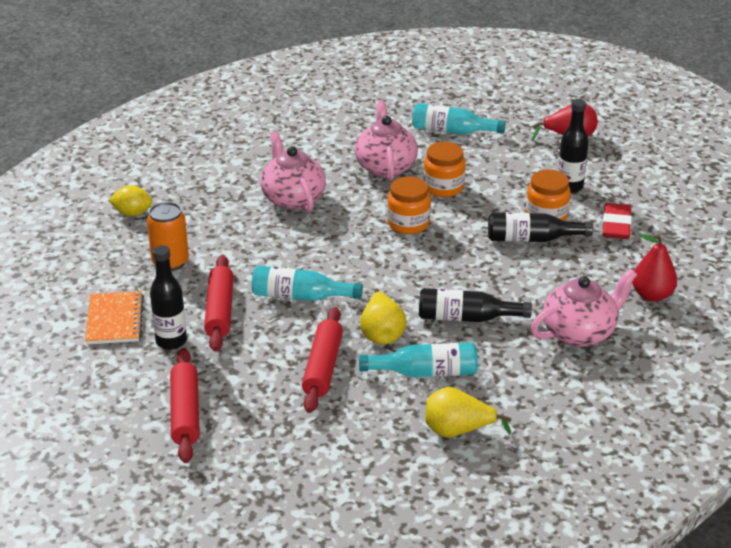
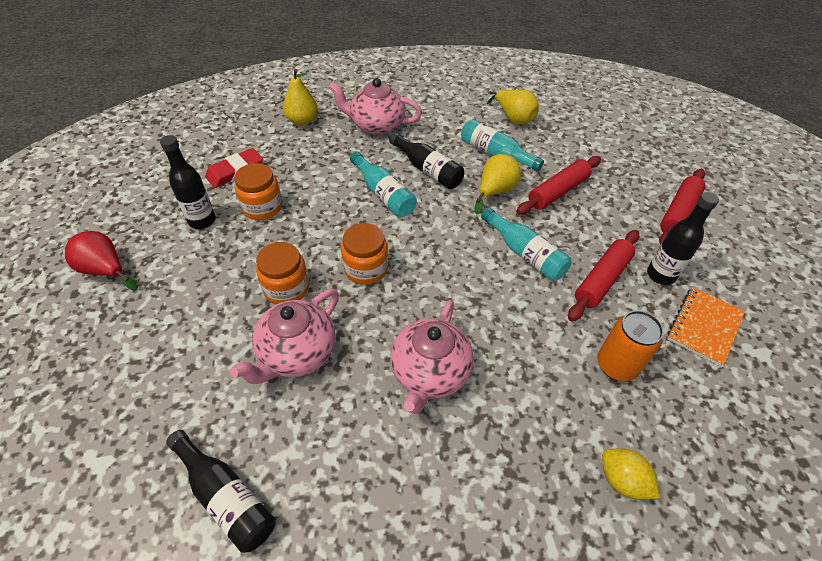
camera: 140 degrees left, 15 degrees up
turquoise bottle [412,103,506,134] -> turquoise bottle moved to [350,152,417,217]
black bottle [488,213,593,242] -> black bottle moved to [166,430,275,553]
red pear [632,234,677,302] -> yellow pear [283,69,318,126]

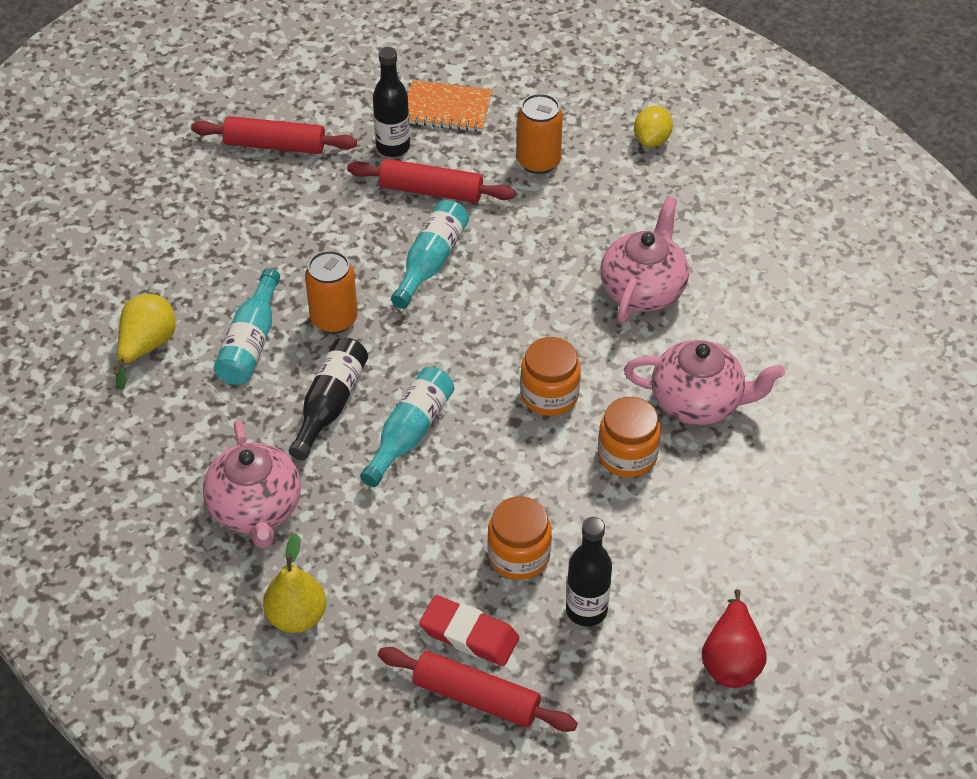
camera: 115 degrees left, 0 degrees up
black bottle [166,430,275,553] -> none
pink teapot [390,300,474,414] -> pink teapot turned 60 degrees counterclockwise [600,196,689,323]
yellow pear [475,154,521,215] -> orange can [305,250,358,334]
red rolling pin [516,156,601,215] -> red rolling pin moved to [378,647,578,732]

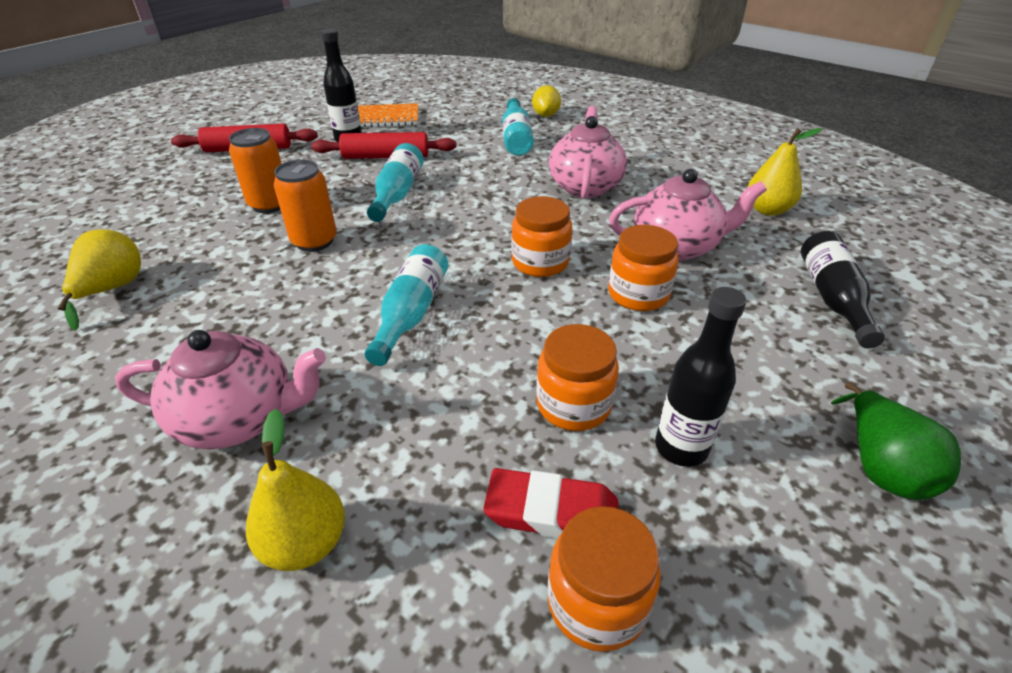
camera: 15 degrees left, 10 degrees down
pink teapot [203,420,301,549] -> pink teapot turned 60 degrees counterclockwise [115,330,326,450]
turquoise bottle [214,268,280,385] -> turquoise bottle moved to [502,98,534,156]
black bottle [289,338,368,461] -> black bottle moved to [801,231,885,349]
red rolling pin [378,647,578,732] -> orange jar [548,506,661,652]
orange can [517,93,563,174] -> orange can moved to [229,128,282,213]
red pear [702,589,766,688] -> green pear [831,382,961,500]
none -> yellow pear [748,128,822,216]

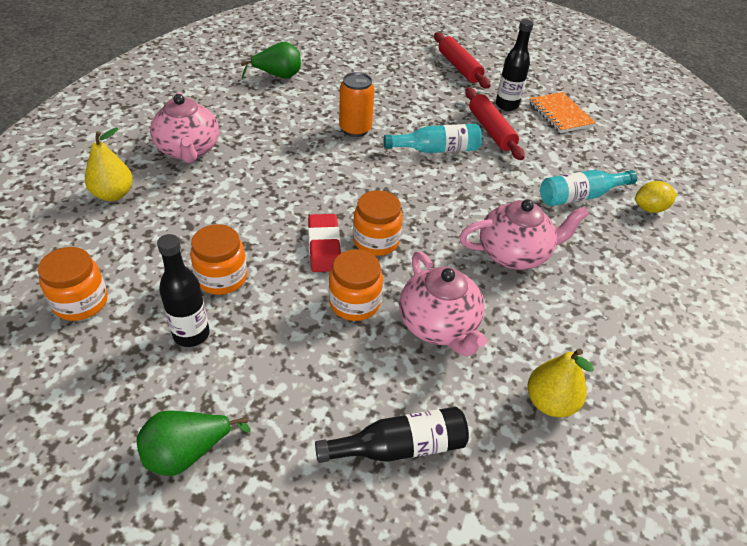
camera: 70 degrees right, 5 degrees up
yellow pear [58,229,141,331] -> green pear [241,42,301,78]
orange can [229,128,282,213] -> none
turquoise bottle [365,244,449,366] -> none
red eraser [483,468,618,539] -> red eraser moved to [308,214,341,272]

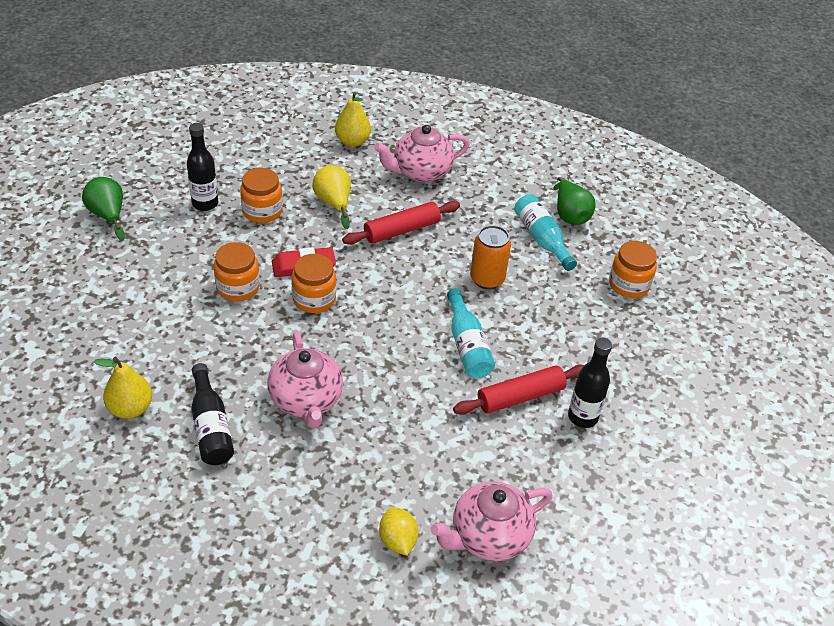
camera: 85 degrees right, 0 degrees up
orange jar [38,247,108,321] -> orange jar moved to [609,241,657,298]
black bottle [315,407,469,463] -> black bottle moved to [191,363,234,465]
pink teapot [399,251,487,357] -> pink teapot moved to [430,481,553,561]
red rolling pin [434,32,491,89] -> red rolling pin moved to [342,201,460,245]
orange notebook [529,92,596,133] -> none
turquoise bottle [540,170,637,206] -> turquoise bottle moved to [514,194,577,271]
none -> yellow pear [312,165,351,229]

